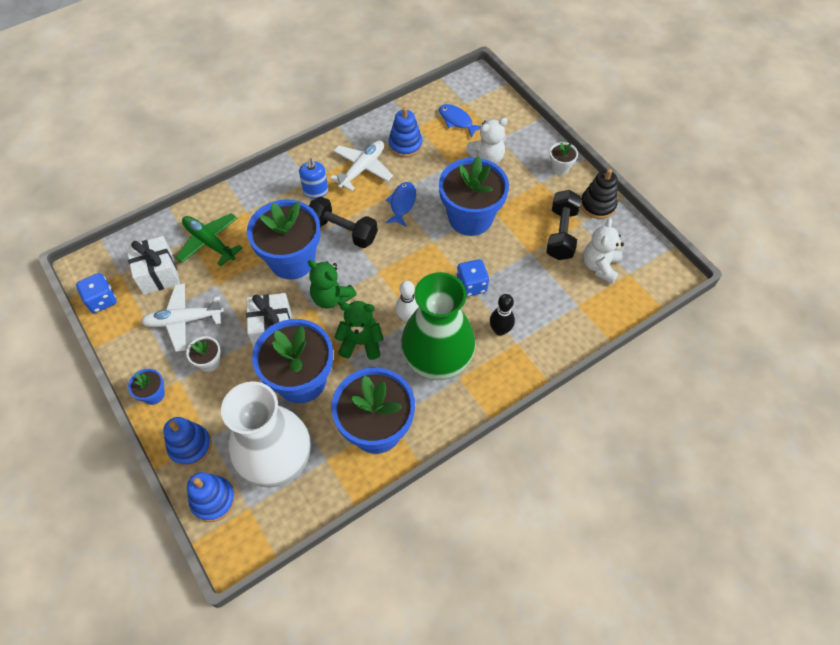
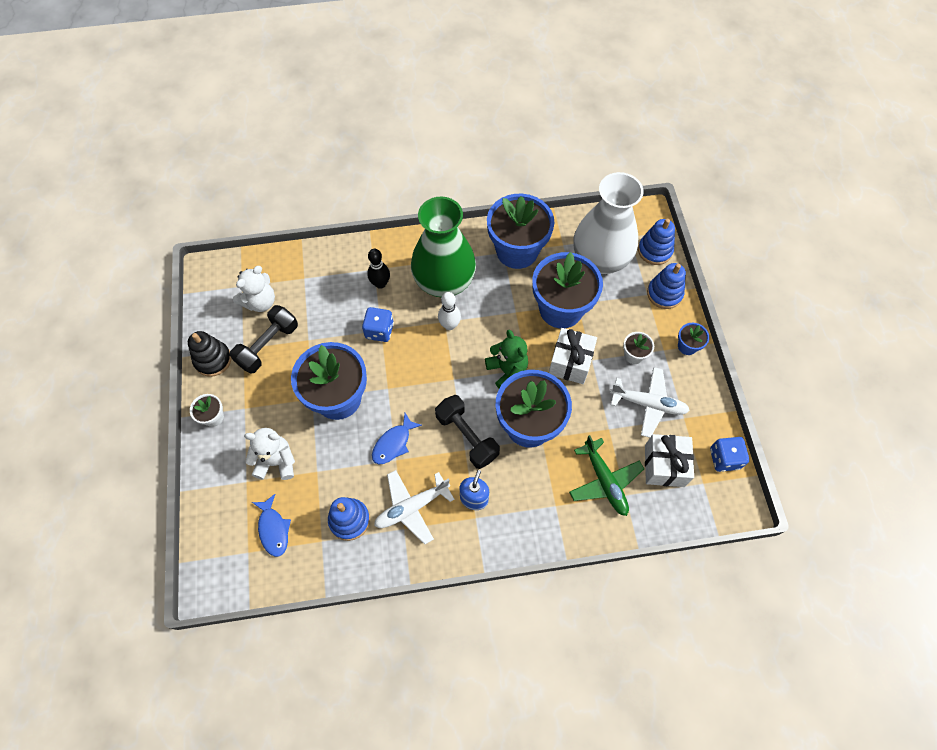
camera: 155 degrees left, 5 degrees up
green teddy bear [334,301,384,360] -> none

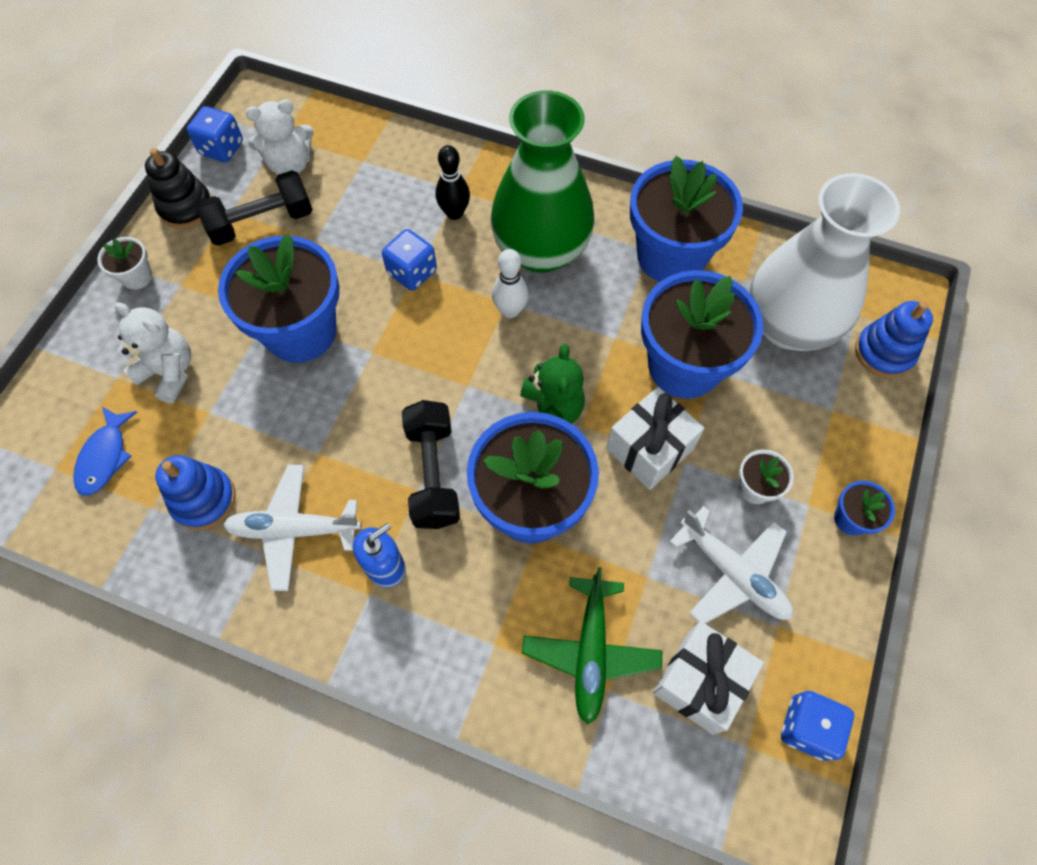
camera: 30 degrees right, 0 degrees up
blue fish [372,413,422,465] -> none
blue stacking toy [647,263,686,309] -> none
none -> blue dice [187,106,243,162]

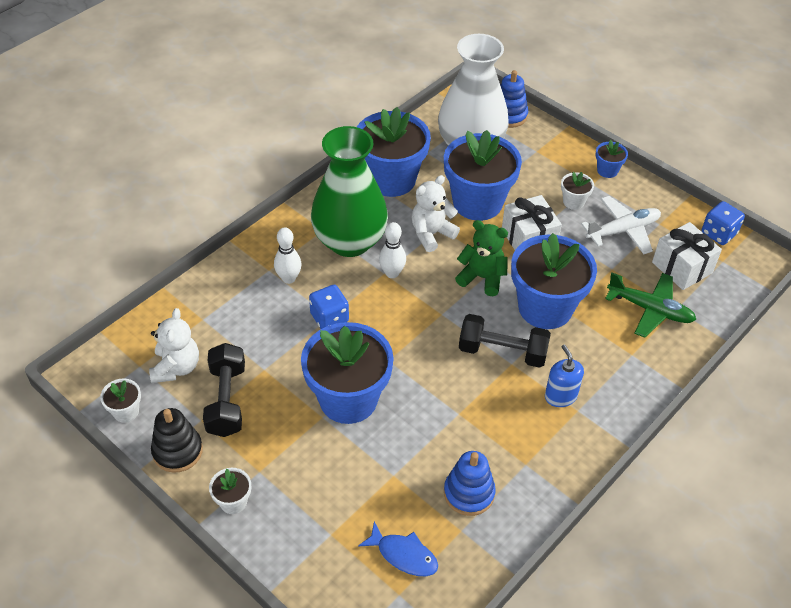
camera: 70 degrees left, 15 degrees down
white teddy bear [115,302,191,404] -> white teddy bear moved to [412,175,460,252]
blue dice [187,106,243,162] -> white flower pot [100,378,141,423]
white plane [223,465,361,591] -> none
black bowling pin [435,145,470,220] -> white bowling pin [274,227,302,284]

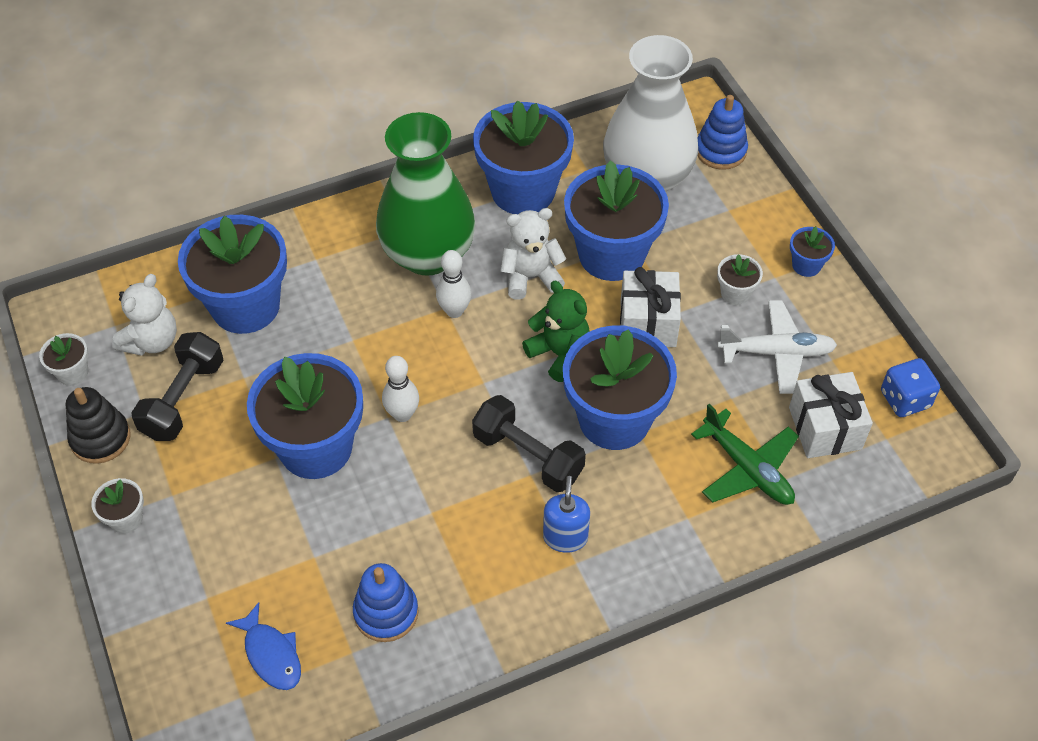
camera: 25 degrees right, 5 degrees up
white bowling pin [274,227,302,284] -> white bowling pin moved to [382,356,419,422]
blue dice [309,285,349,329] -> none
none -> blue flower pot [178,215,287,334]

